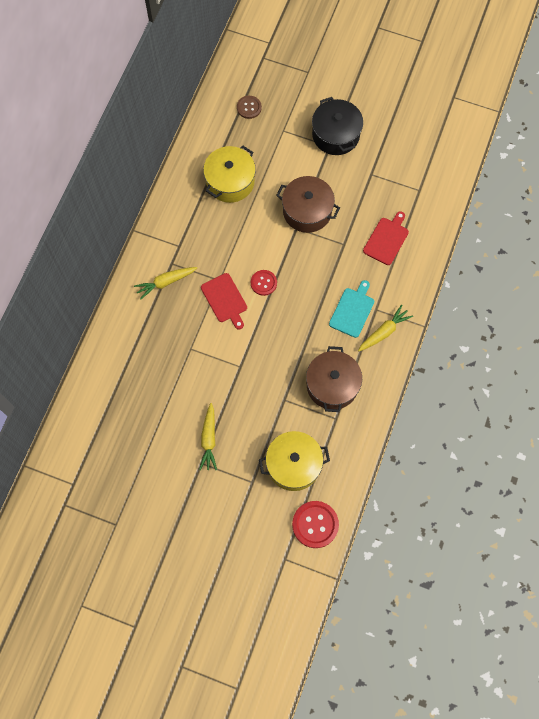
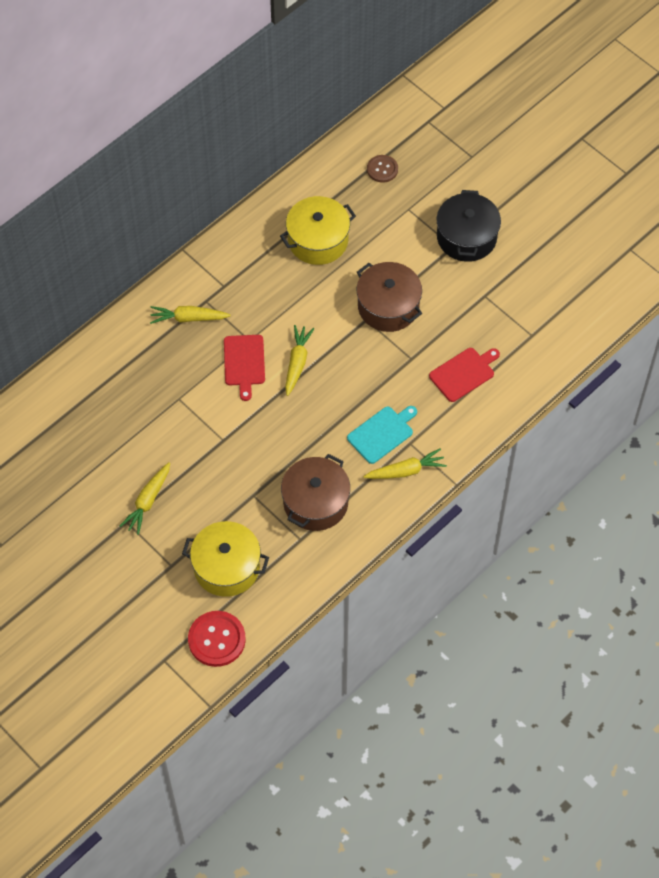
camera: 25 degrees right, 10 degrees down
red button [251,270,277,296] -> yellow carrot [285,325,314,396]

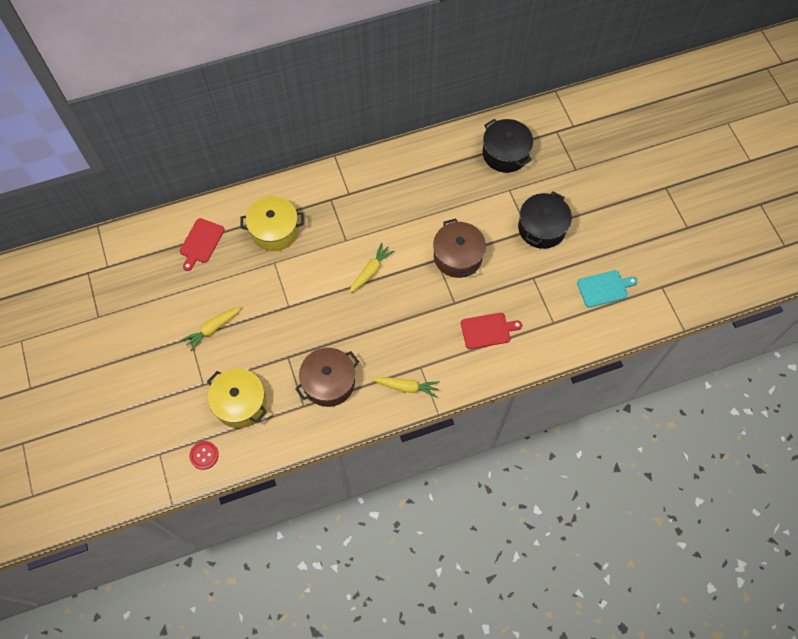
camera: 25 degrees right, 5 degrees up
yellow carrot [150,306,231,324] -> none
red button [188,611,246,667] -> red button [189,441,219,470], size x0.62
red cutting board [224,335,265,401] -> red cutting board moved to [180,218,225,271]
yellow pot [280,196,356,265] -> yellow pot moved to [241,196,304,251]
turquoise cutting board [347,406,417,464] -> turquoise cutting board moved to [577,270,638,307]
brown button [367,155,398,183] -> black pot [483,119,533,173]

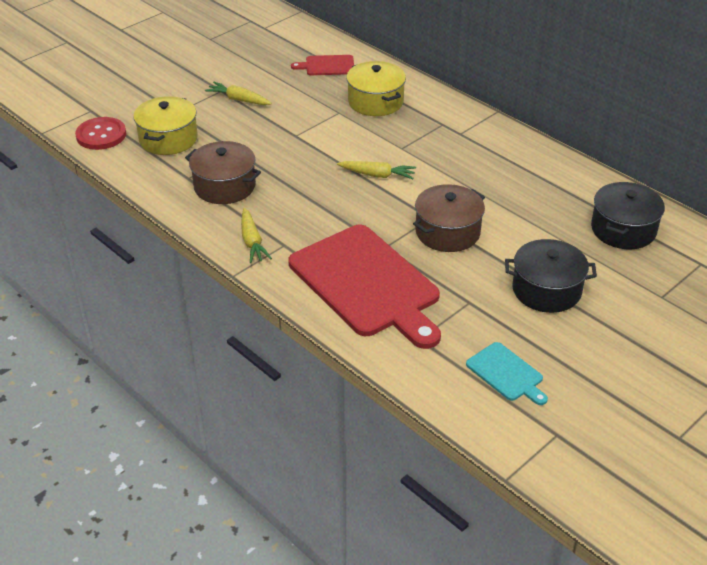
camera: 65 degrees right, 25 degrees down
red button [189,441,219,470] -> red button [75,117,126,150], size x1.61
red cutting board [461,313,522,349] -> red cutting board [288,225,441,349], size x2.26

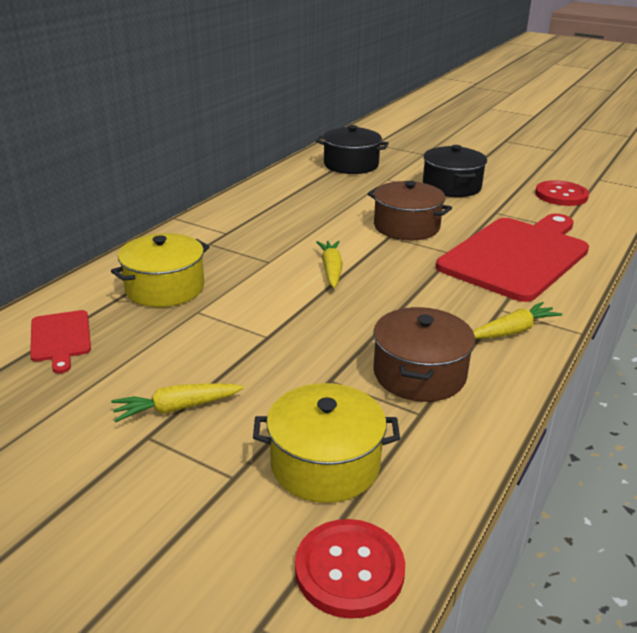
camera: 105 degrees left, 10 degrees down
yellow carrot [205,82,272,105] -> yellow carrot turned 60 degrees clockwise [111,383,244,422]
turquoise cutting board [466,342,548,405] -> red button [535,180,589,206]

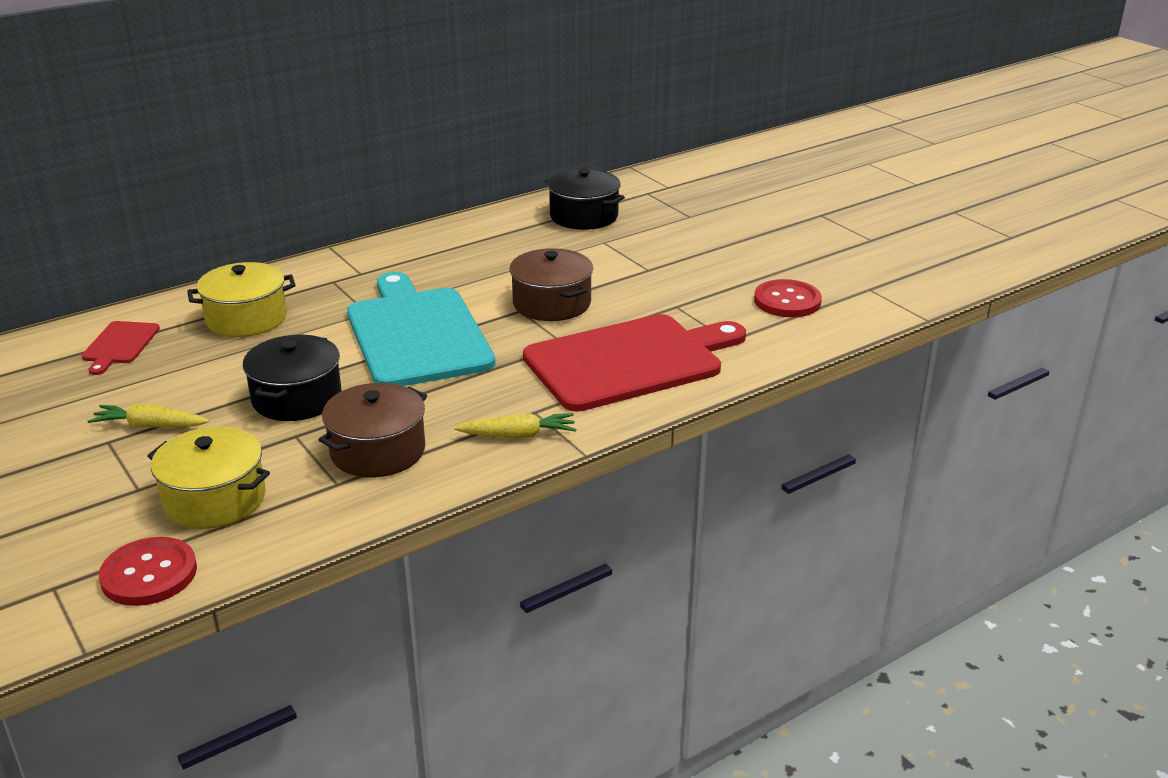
camera: 25 degrees right, 0 degrees up
yellow carrot [316,241,343,288] -> turquoise cutting board [347,272,496,386]
black pot [423,145,487,197] -> black pot moved to [243,335,342,421]

